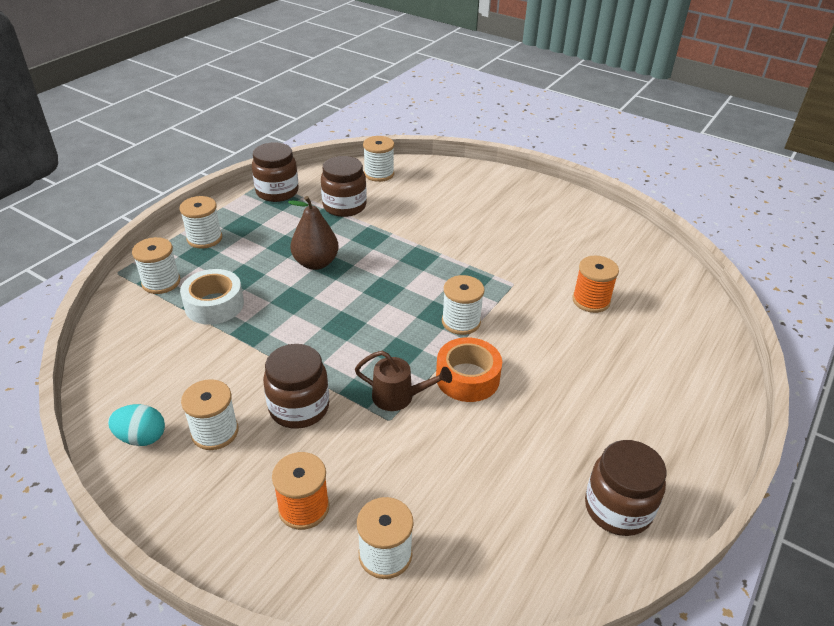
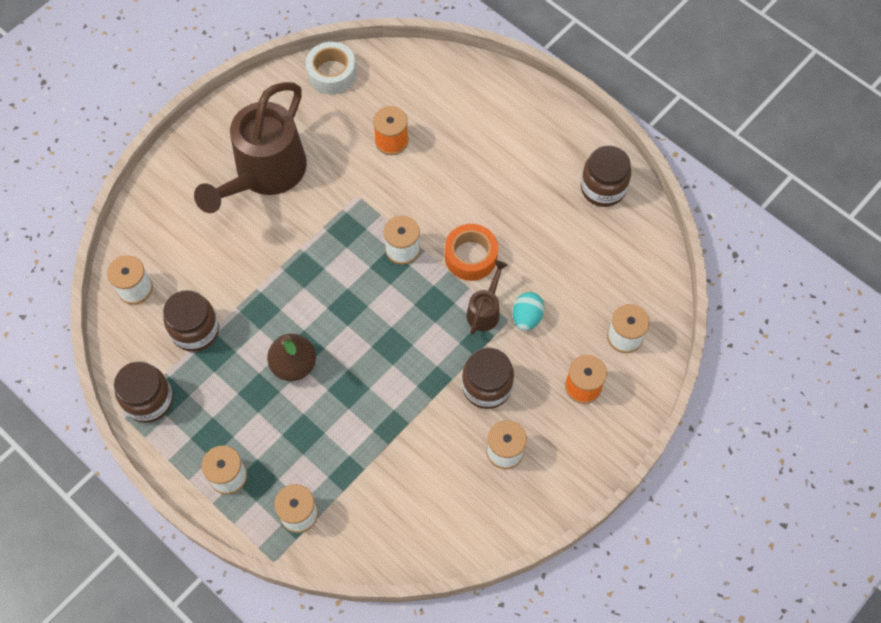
camera: 80 degrees left, 25 degrees up
turquoise egg [108,404,165,446] -> turquoise egg moved to [513,292,544,331]
white tape [180,269,244,325] -> white tape moved to [306,42,356,94]
none -> brown watering can [194,82,307,213]

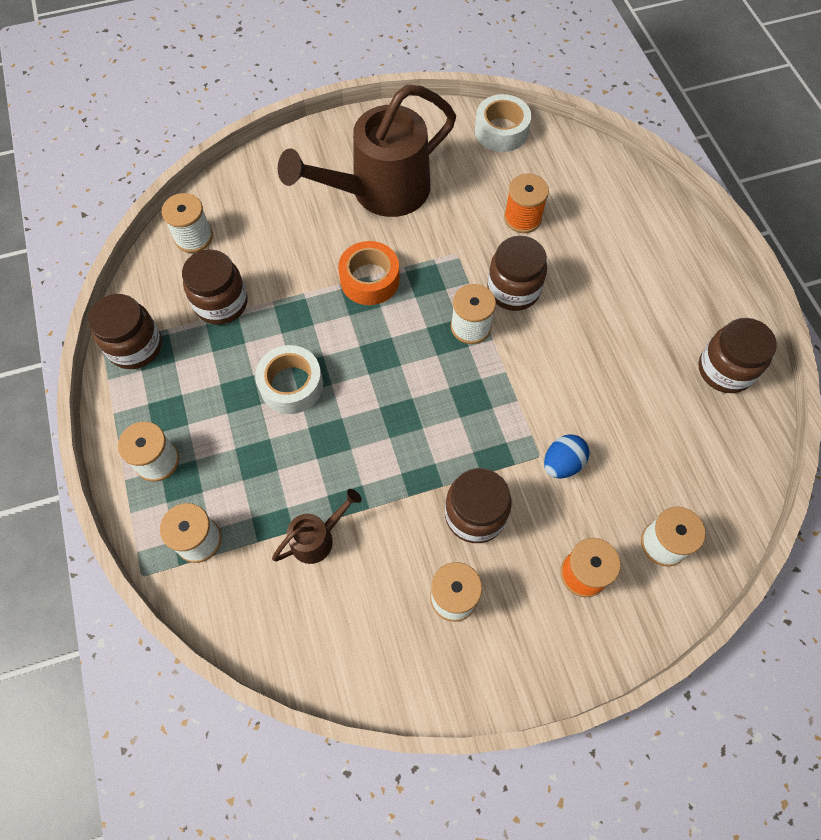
camera: 30 degrees right, 0 degrees up
brown pear [267,334,316,381] -> white tape [255,345,323,414]
orange tape [445,224,498,281] -> orange tape moved to [338,241,399,305]
brown watering can [466,260,508,335] -> brown watering can moved to [272,489,362,564]
turquoise egg [513,292,544,331] -> blue egg [544,434,589,478]
none -> brown jar [487,236,547,311]

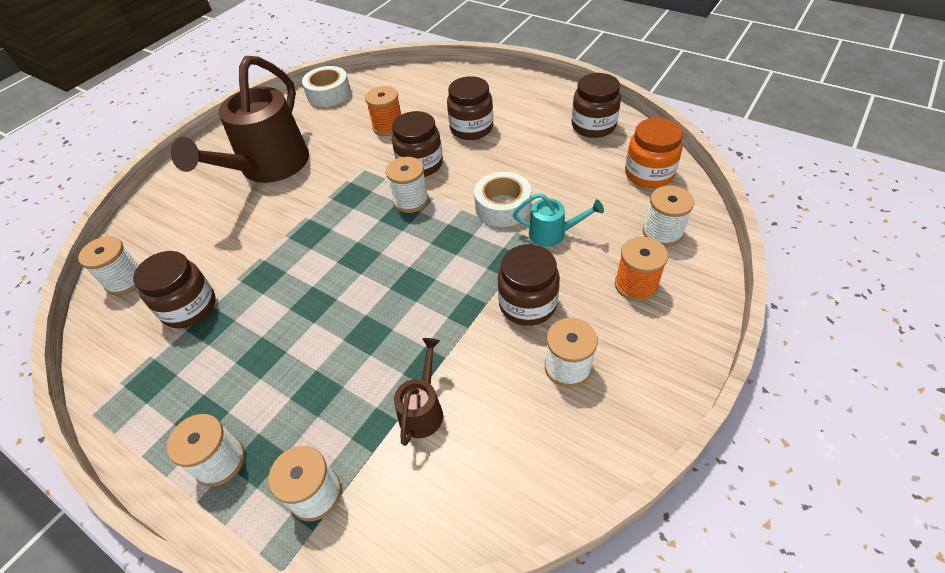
camera: 35 degrees left, 15 degrees down
brown jar [88,294,162,369] -> brown jar moved to [447,76,493,140]
white tape [255,345,323,414] -> white tape moved to [474,172,531,227]
orange tape [338,241,399,305] -> none
blue egg [544,434,589,478] -> turquoise watering can [513,193,604,247]
none -> orange jar [625,118,683,188]

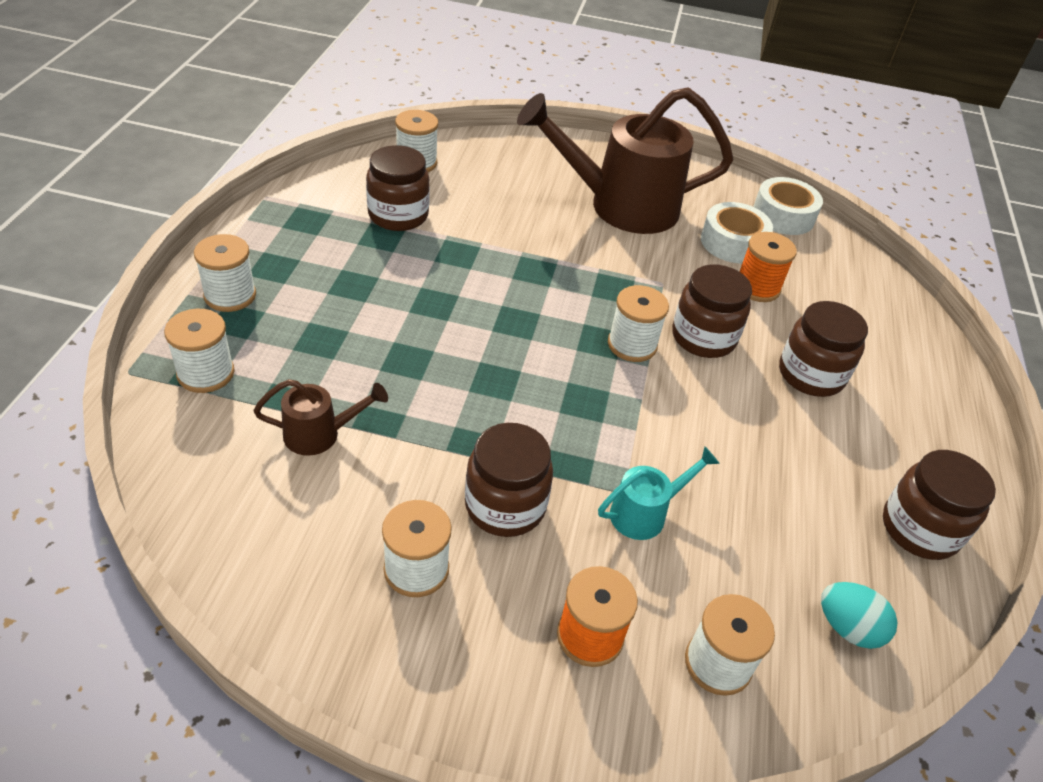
camera: 60 degrees right, 5 degrees down
white tape [474,172,531,227] -> white tape moved to [701,202,773,263]
turquoise watering can [513,193,604,247] -> turquoise watering can turned 105 degrees counterclockwise [598,447,720,540]
orange jar [625,118,683,188] -> turquoise egg [821,582,898,649]

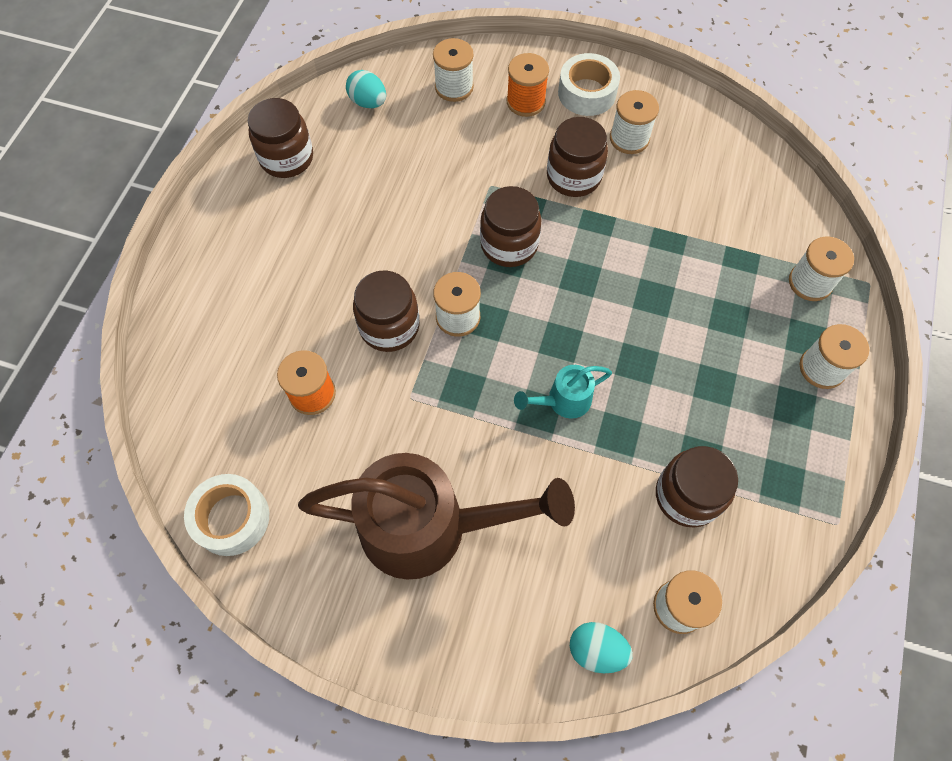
camera: 170 degrees left, 20 degrees up
brown watering can [253,379,388,456] -> none
turquoise watering can [598,447,720,540] -> turquoise watering can moved to [514,365,612,419]
white tape [701,202,773,263] -> white tape moved to [558,53,620,116]
brown jar [779,301,868,397] -> brown jar moved to [480,186,542,267]
none -> turquoise egg [570,622,633,673]

